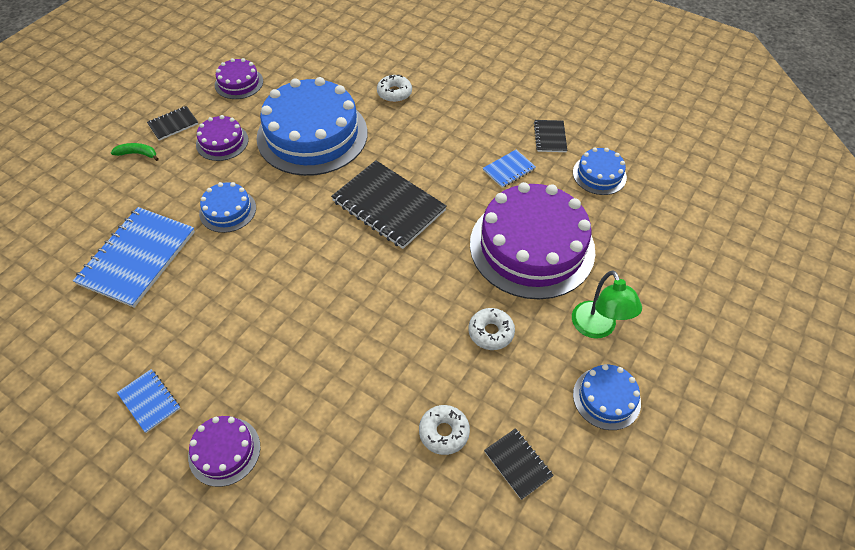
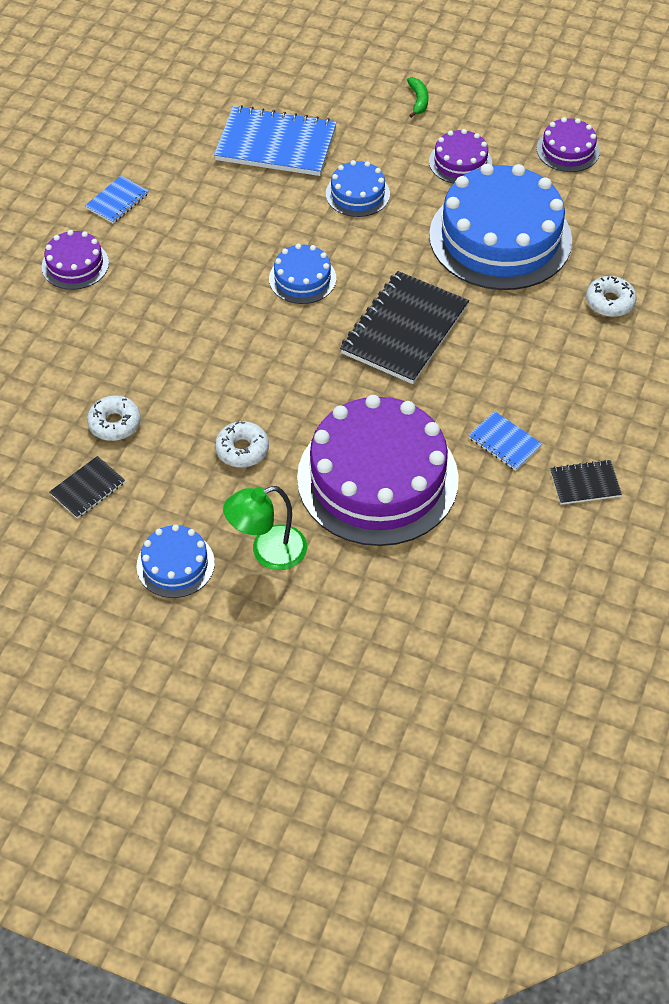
camera: 80 degrees right, 0 degrees up
black notebook [147,106,198,141] -> none
blue cake [573,148,627,195] -> blue cake moved to [269,244,336,304]

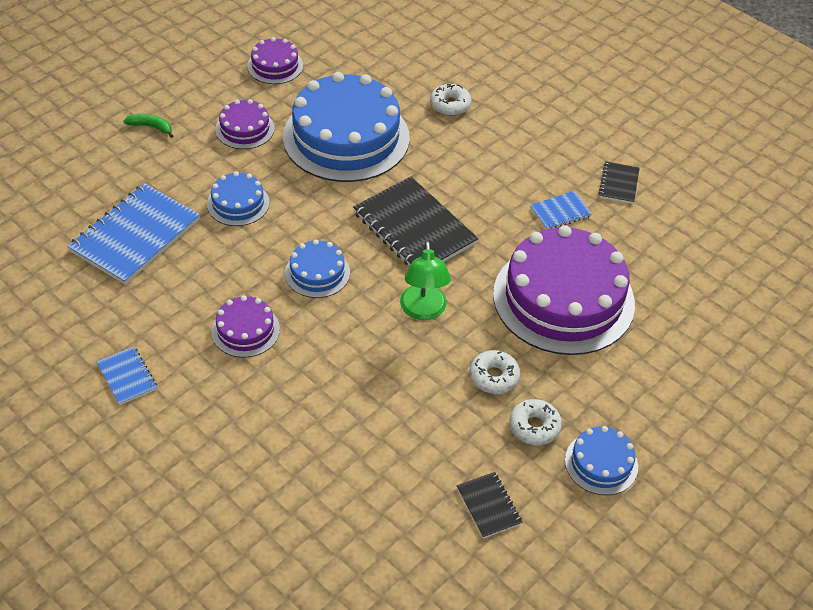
camera: 70 degrees left, 5 degrees down
purple cake [42,230,109,290] -> purple cake moved to [212,295,280,358]
white donut [87,396,141,441] -> white donut moved to [509,399,562,445]
green lamp [223,486,307,570] -> green lamp moved to [400,241,451,320]

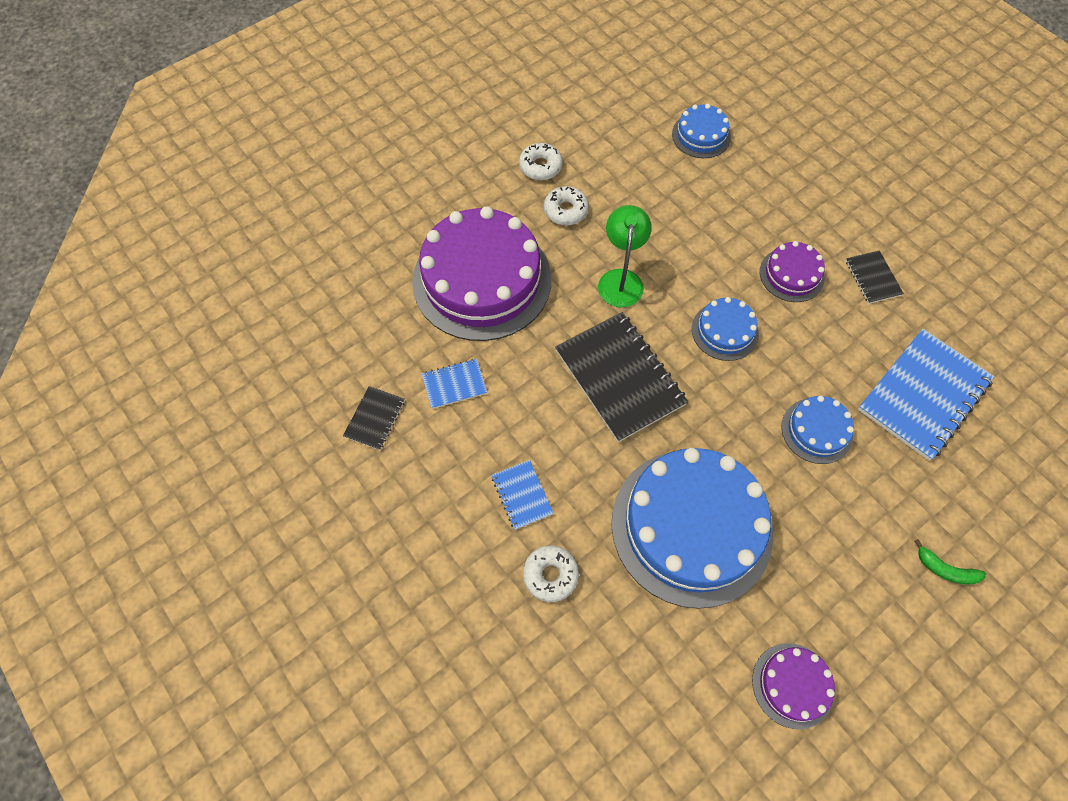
camera: 170 degrees left, 15 degrees up
blue notebook [97,346,157,405] -> blue notebook moved to [492,460,554,530]
purple cake [216,99,274,149] -> none
black notebook [457,472,522,538] -> black notebook moved to [846,250,904,304]
blue cake [565,426,638,495] -> blue cake moved to [672,104,731,158]

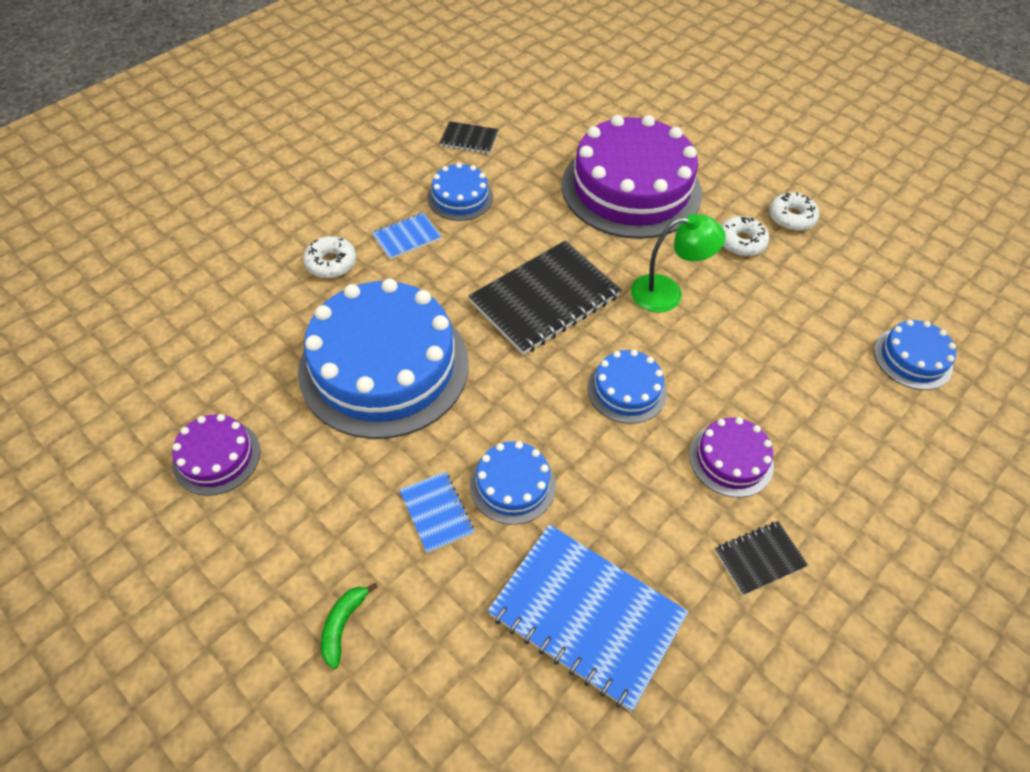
camera: 80 degrees right, 10 degrees down
blue notebook [422,359,487,409] -> blue notebook moved to [399,471,474,553]
none -> blue cake [427,163,493,221]

